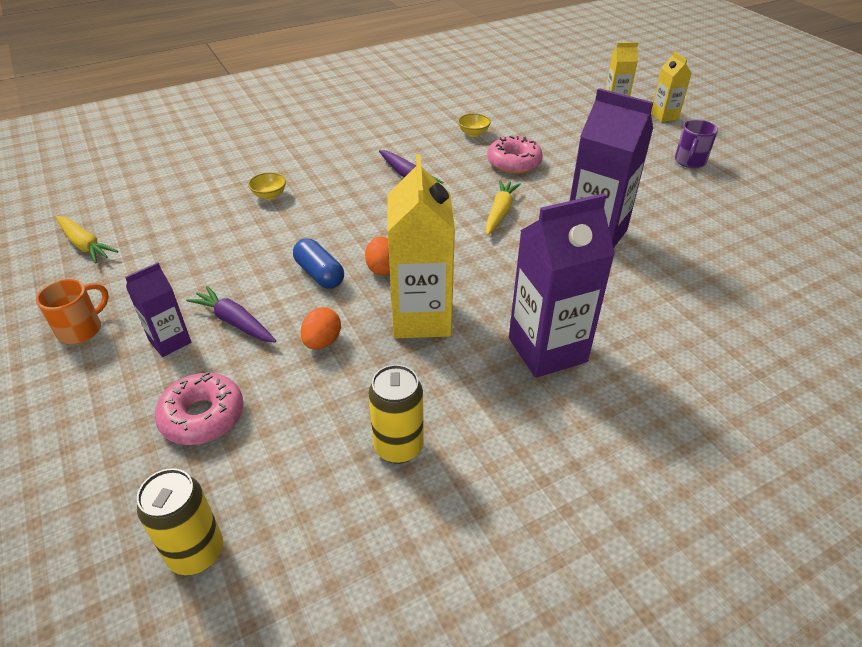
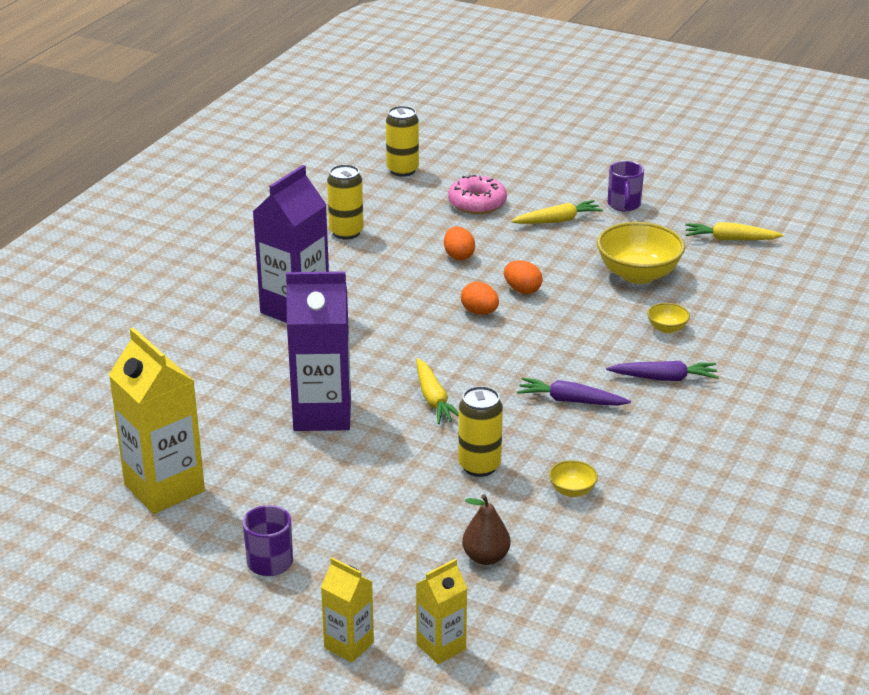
camera: 145 degrees right, 10 degrees down
orange mug [36,279,109,344] -> purple mug [608,161,644,212]
purple carton [125,262,191,357] -> yellow carrot [511,200,603,224]
purple carrot [186,286,276,343] -> purple carrot moved to [606,361,719,381]
blue capsule [293,238,344,289] -> orange egg [504,261,543,294]
yellow carton [387,154,455,339] -> yellow carton moved to [109,327,205,514]
pink donut [487,136,543,174] -> yellow can [458,386,503,477]
none -> brown pear [462,494,510,565]
none -> yellow bowl [597,222,685,284]

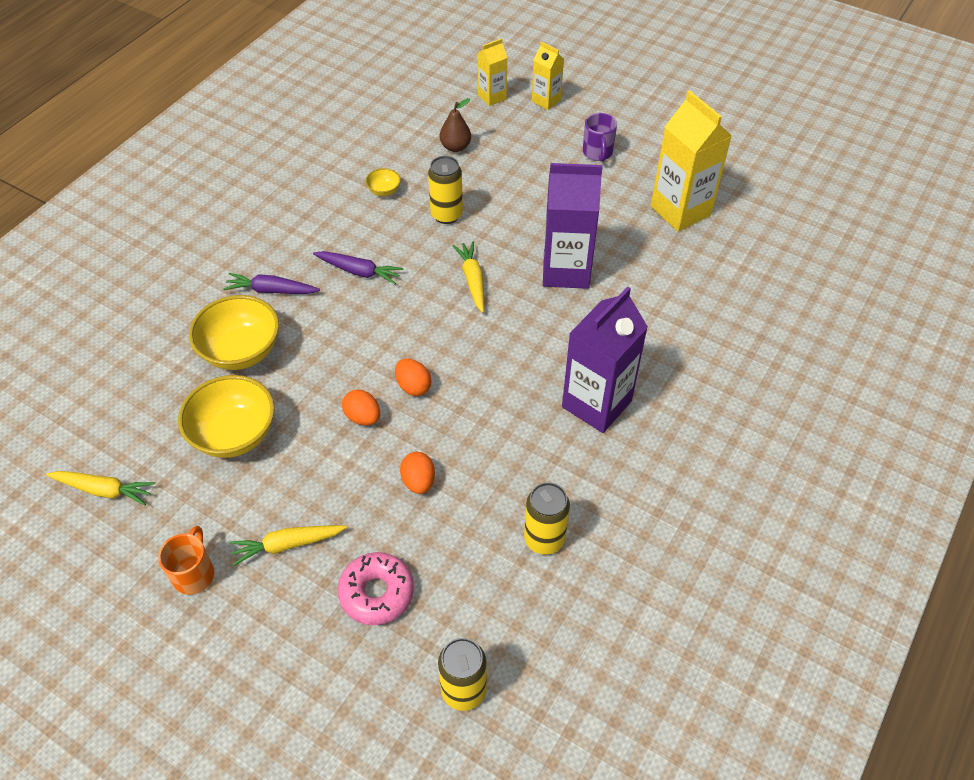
camera: 175 degrees left, 20 degrees up
purple mug [608,161,644,212] -> orange mug [158,526,214,595]
yellow bowl [647,303,690,333] -> yellow bowl [189,295,279,370], size x2.17

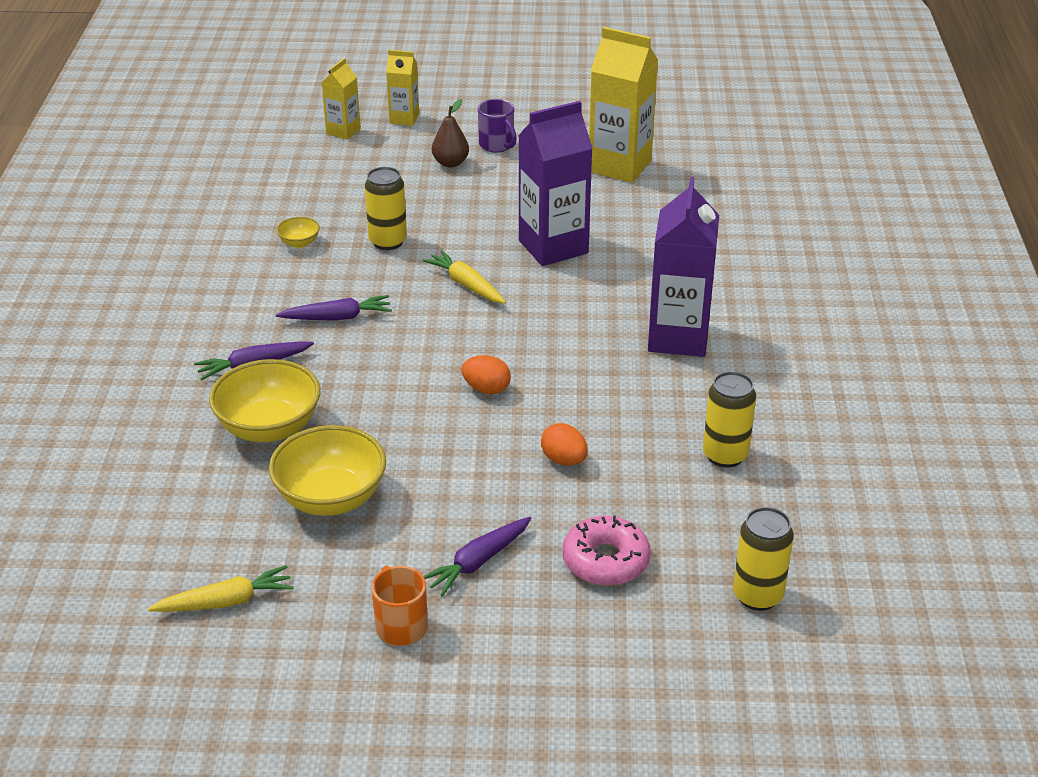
camera: 30 degrees left, 15 degrees down
yellow carrot [229,525,347,566] -> purple carrot [424,517,531,597]
orange egg [342,390,380,425] -> none
brown pear [440,98,471,152] -> brown pear moved to [432,99,469,168]

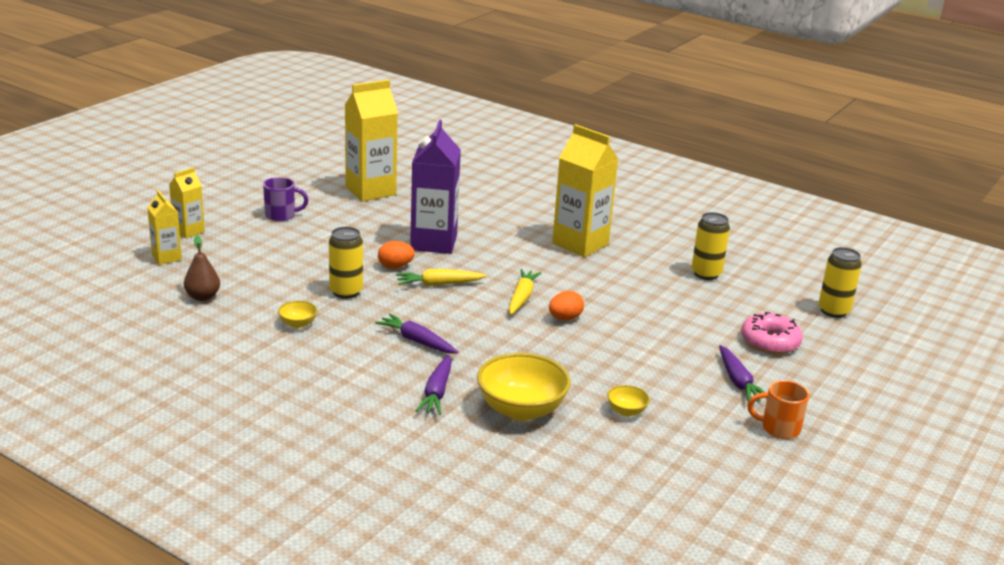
camera: 60 degrees left, 10 degrees down
yellow carrot [148,565,294,612] -> yellow carrot moved to [509,269,541,315]
yellow bowl [269,425,386,516] -> yellow bowl [607,385,650,417], size x0.46
purple carrot [276,295,392,321] -> purple carrot turned 75 degrees counterclockwise [375,313,459,354]
brown pear [432,99,469,168] -> brown pear moved to [184,236,220,301]
orange egg [541,423,588,466] -> orange egg moved to [378,241,415,268]
purple carton [648,177,719,357] -> yellow carton [552,124,618,257]

